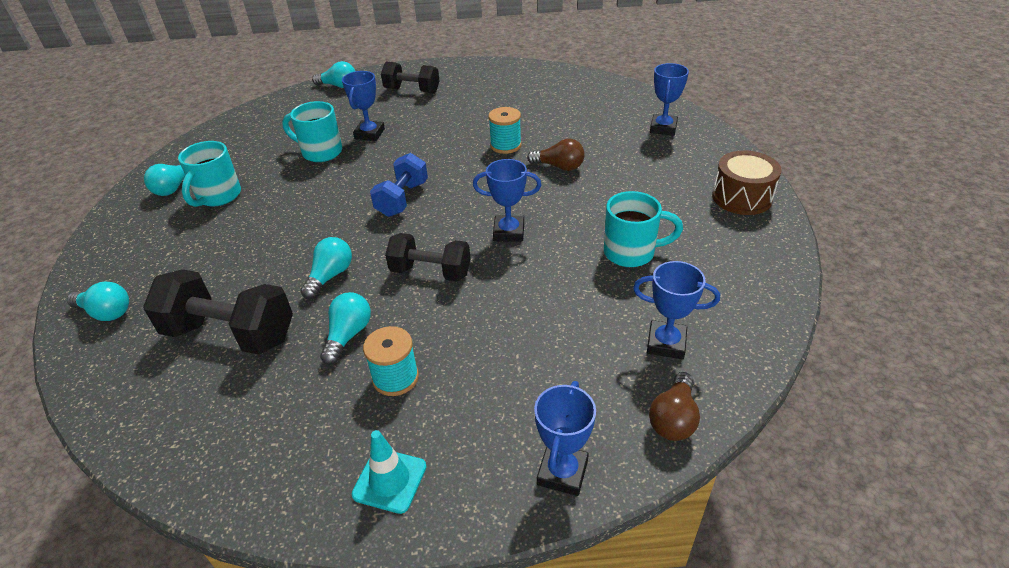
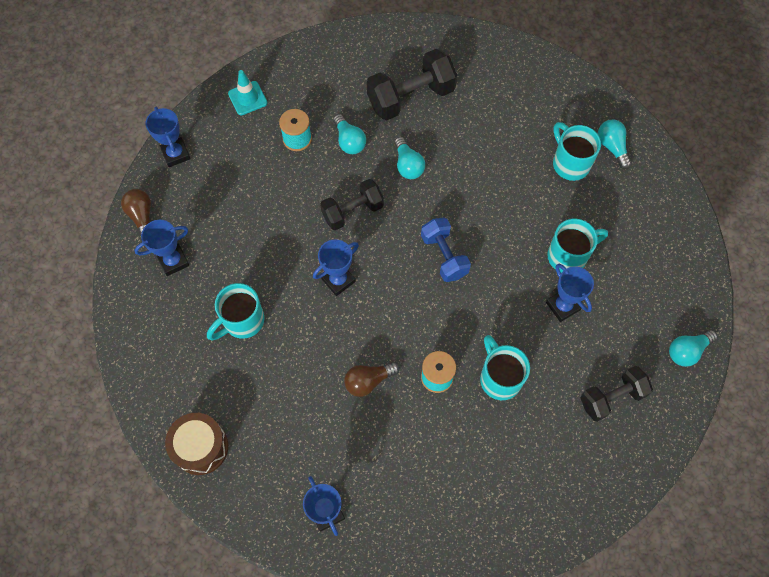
camera: 135 degrees right, 25 degrees up
turquoise light bulb [67,281,129,321] -> none
none -> turquoise mug [480,335,530,400]

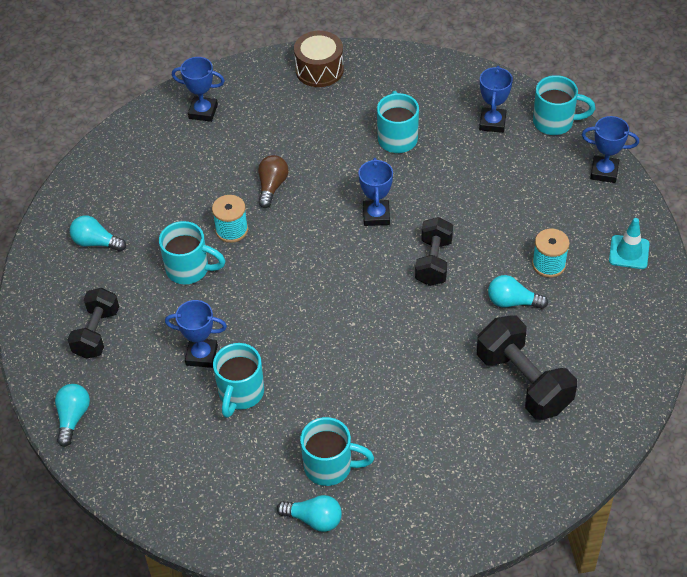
camera: 130 degrees right, 15 degrees down
brown light bulb [121,189,151,236] -> turquoise mug [533,75,595,135]
black dumbbell [367,49,457,120] -> black dumbbell turned 45 degrees counterclockwise [477,315,577,420]
turquoise light bulb [394,137,425,179] -> turquoise light bulb moved to [70,215,126,251]
blue dumbbell [421,218,471,282] -> none

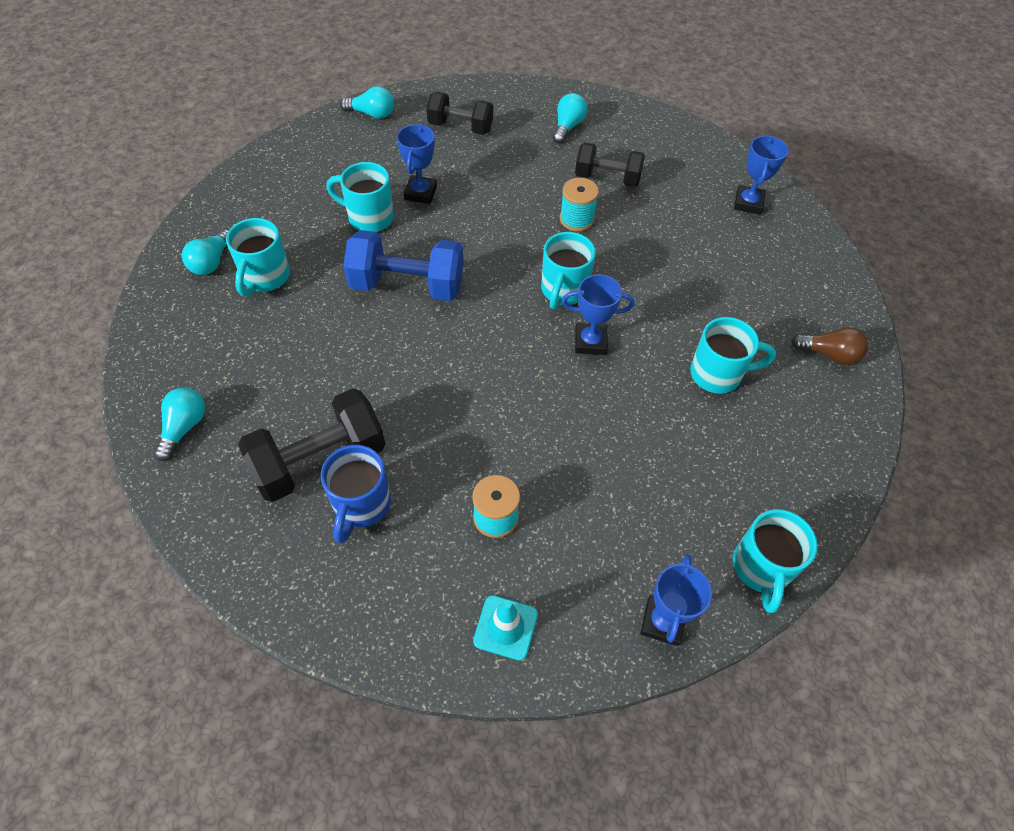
camera: 90 degrees right, 5 degrees up
turquoise mug [159,221,225,284] -> turquoise mug moved to [541,232,596,309]
brown light bulb [258,155,289,208] -> brown light bulb moved to [792,327,868,365]
brown drum [294,31,344,87] -> none
black dumbbell [415,217,453,286] -> black dumbbell moved to [575,143,645,187]
blue trophy [479,66,513,133] -> none
turquoise light bulb [488,275,548,309] -> turquoise light bulb moved to [154,388,205,461]
none -> blue mug [321,445,391,544]
none -> blue dumbbell [343,230,464,301]

